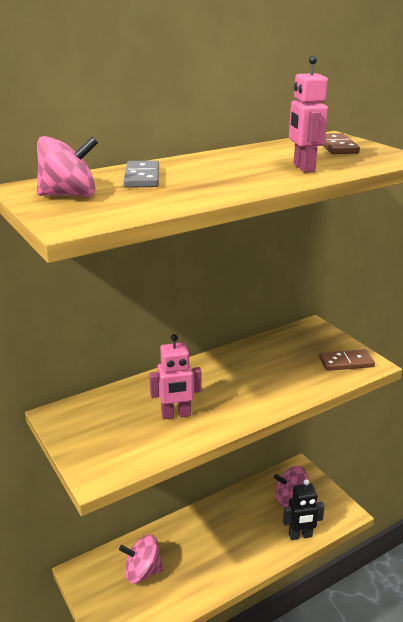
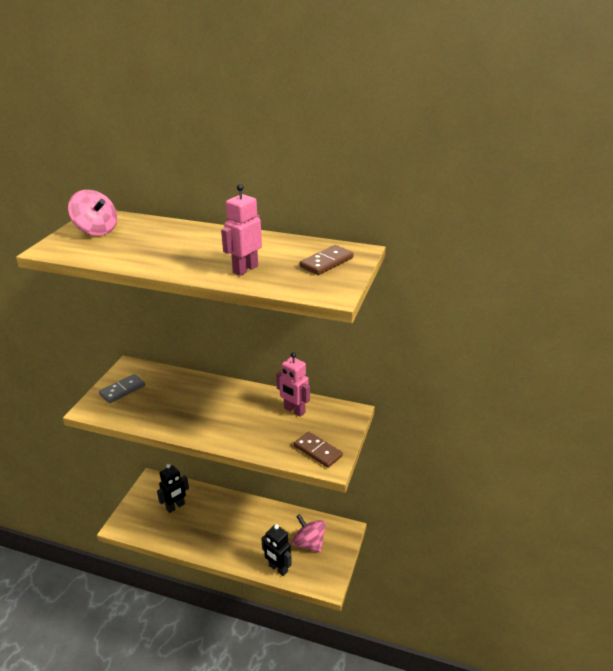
camera: 50 degrees right, 5 degrees up
pink spinning top [119,534,163,583] -> black robot [157,464,189,513]
grey domino [124,160,159,188] -> grey domino moved to [99,374,145,403]
pink robot [149,334,202,419] -> pink robot moved to [276,352,310,417]

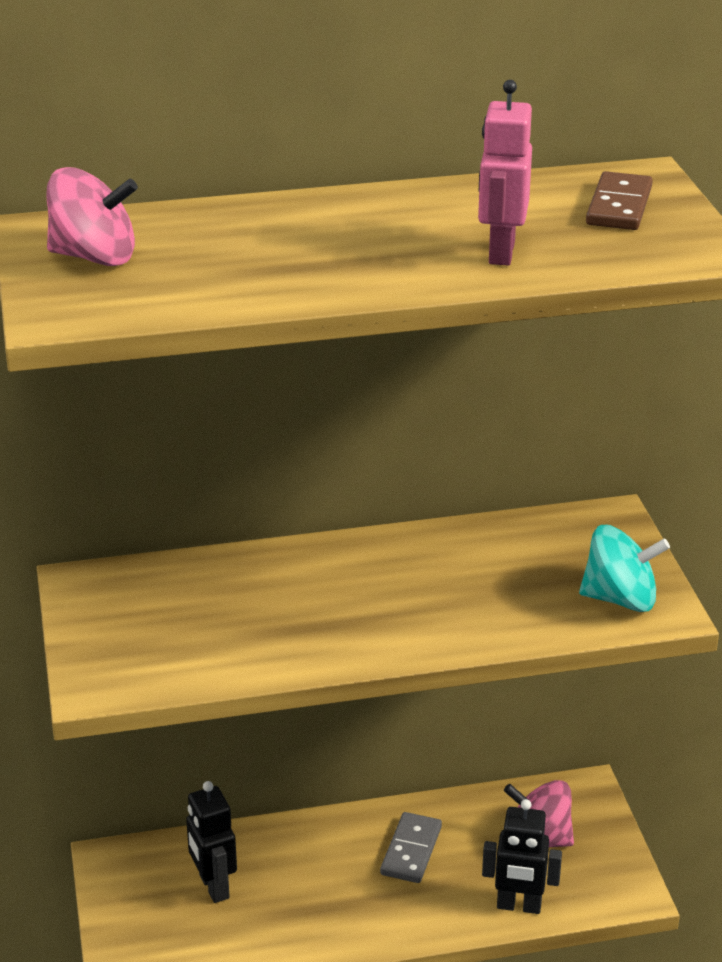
camera: 30 degrees left, 0 degrees up
grey domino [99,374,145,403] -> grey domino moved to [380,812,442,883]
black robot [157,464,189,513] -> black robot turned 135 degrees clockwise [186,781,237,903]
pink robot [276,352,310,417] -> none
brown domino [294,432,343,468] -> turquoise spinning top [579,525,670,612]

